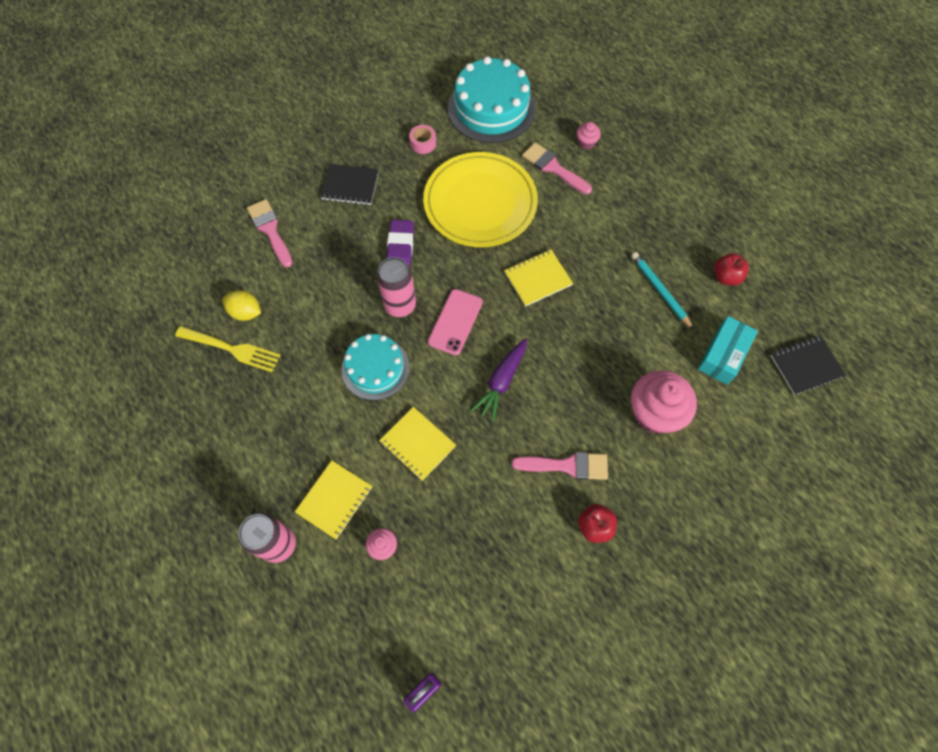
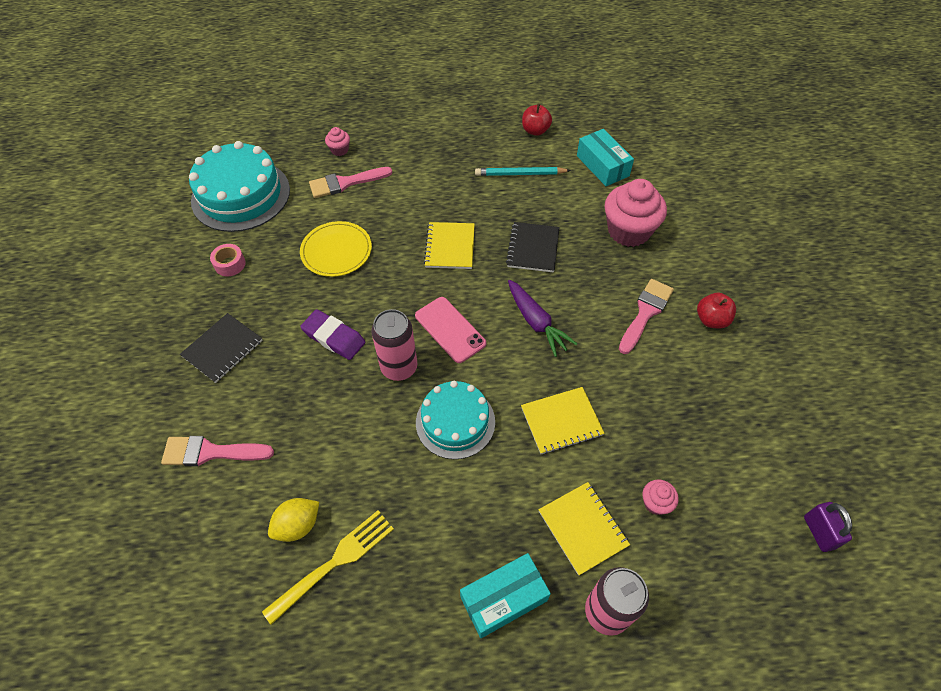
camera: 60 degrees left, 10 degrees down
yellow plate [423,152,538,247] -> yellow plate [300,221,372,277], size x0.57
black notebook [770,336,846,395] -> black notebook moved to [506,222,560,273]
none -> turquoise box [460,553,551,638]

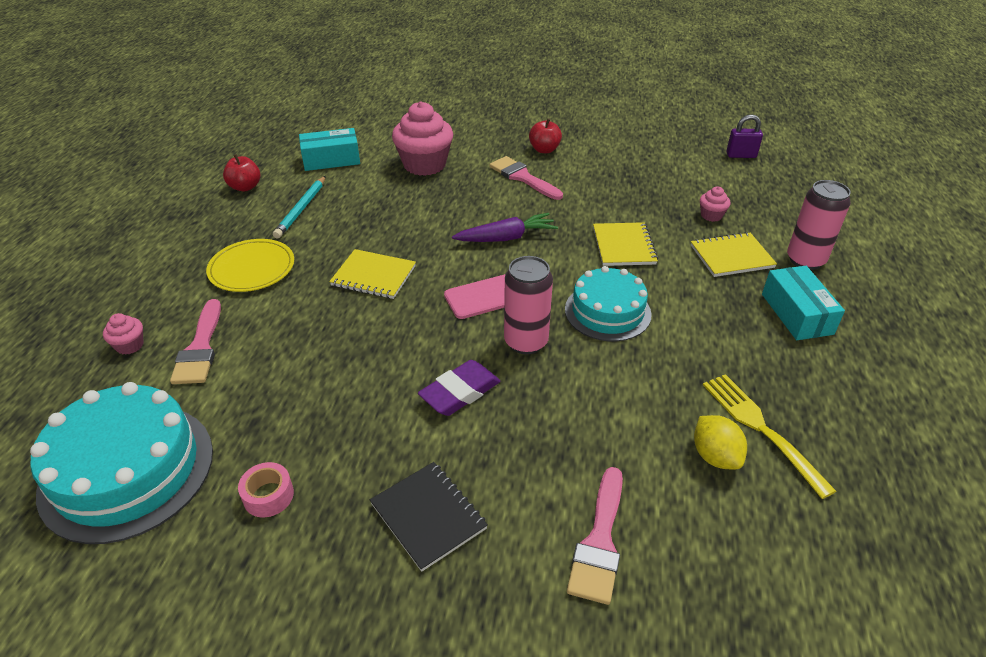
camera: 75 degrees left, 15 degrees down
yellow plate [300,221,372,277] -> yellow plate moved to [206,239,294,292]
black notebook [506,222,560,273] -> none

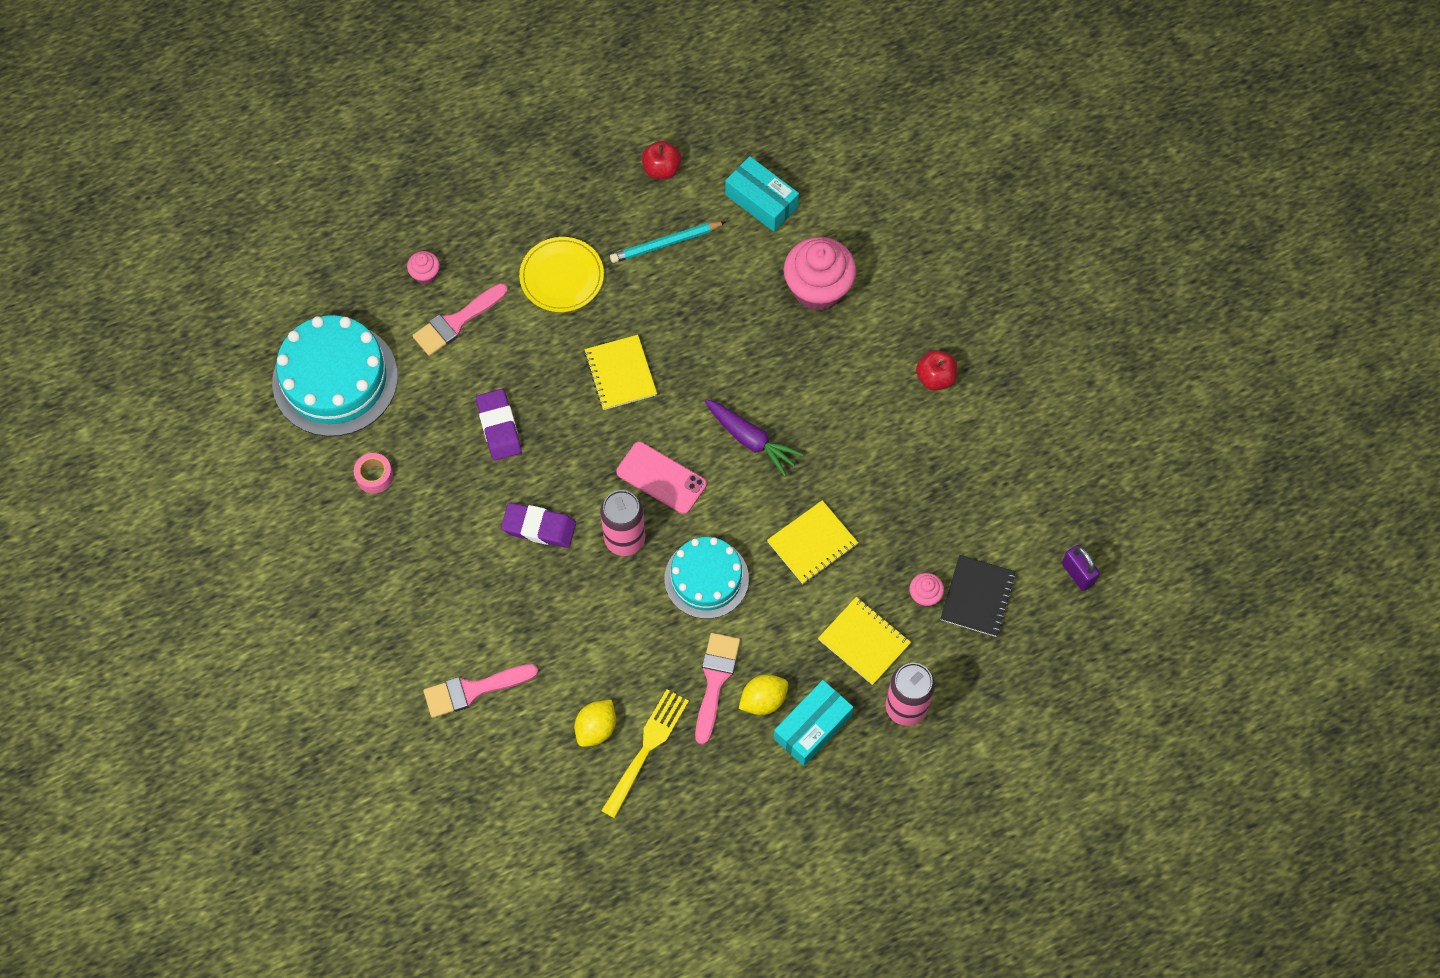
camera: 55 degrees right, 25 degrees up
black notebook [370,462,488,572] -> black notebook moved to [940,555,1016,637]
pink brush [489,156,563,200] -> pink brush moved to [695,633,740,745]
none -> purple eraser [476,389,521,461]
none -> yellow lemon [739,674,788,715]

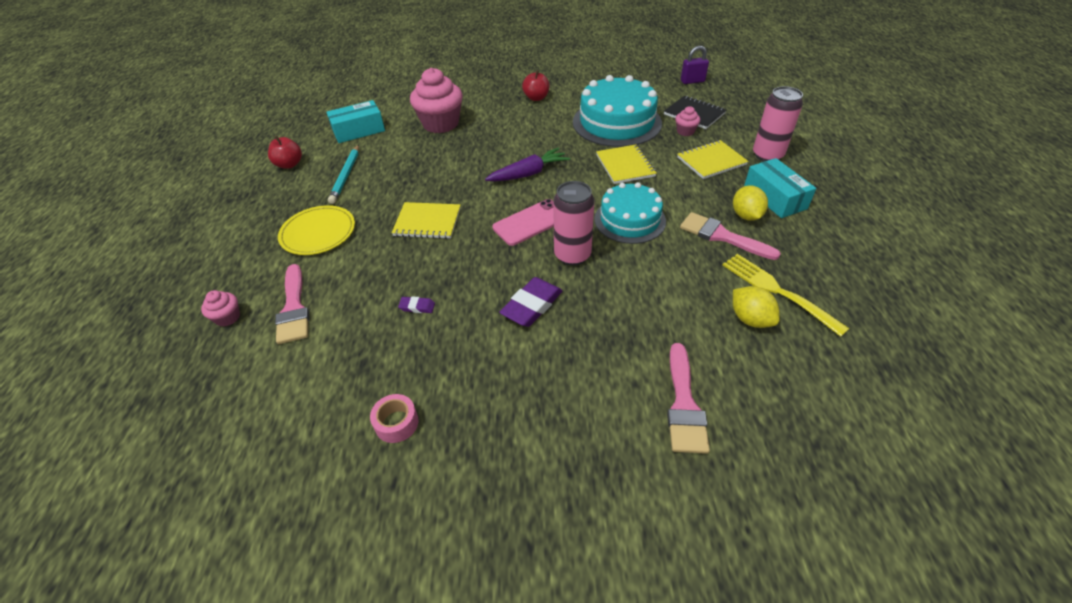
camera: 65 degrees left, 20 degrees down
turquoise cake [272,315,398,437] -> turquoise cake moved to [573,75,662,147]
purple eraser [476,389,521,461] -> purple eraser [398,296,435,313], size x0.49

